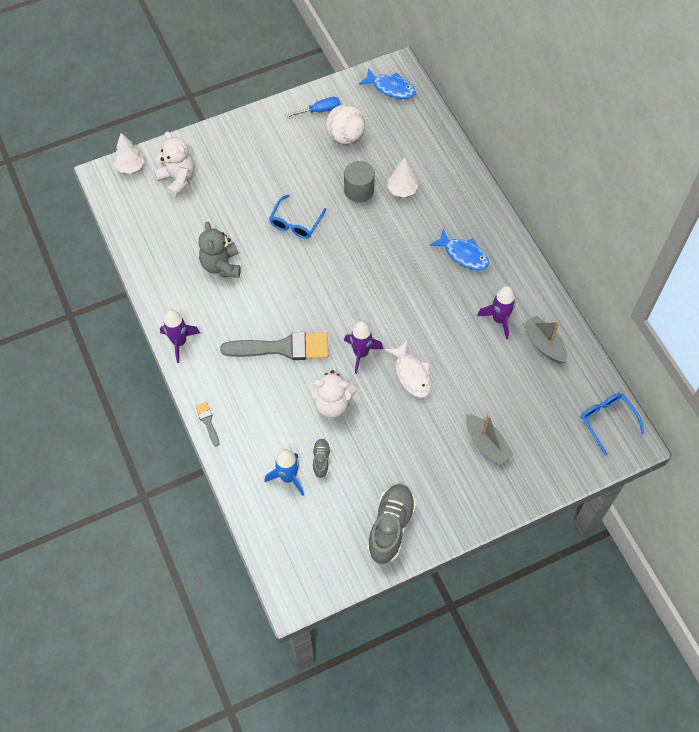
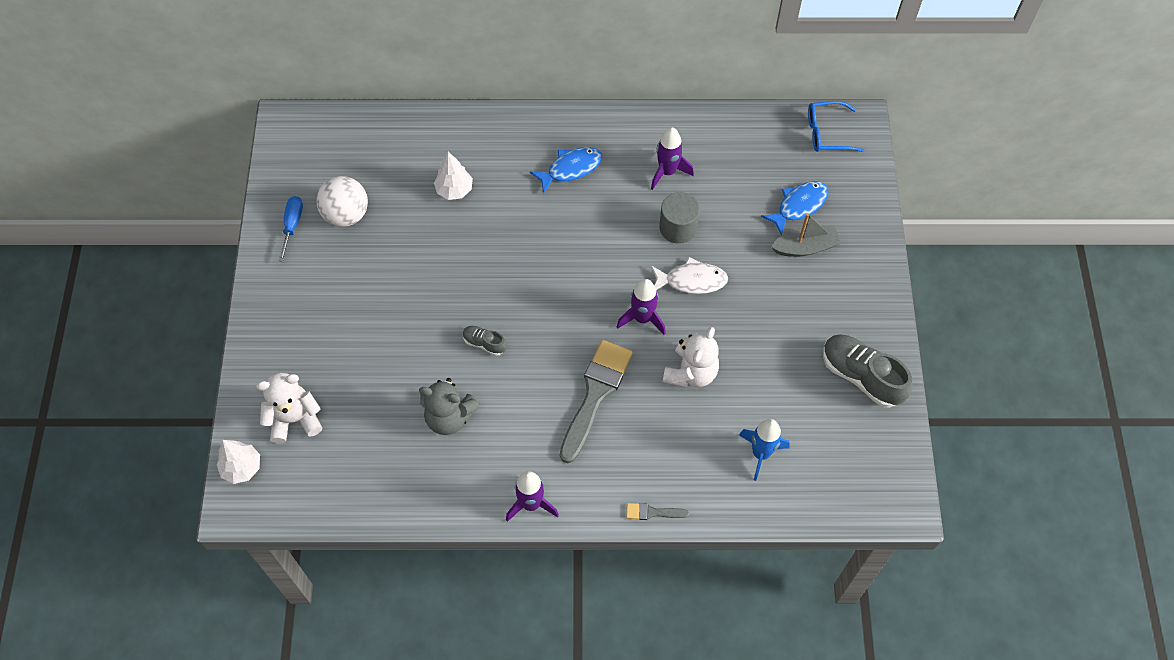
camera: 65 degrees left, 0 degrees up
blue glasses [269,195,327,239] -> none
grey shoe [313,439,331,478] -> grey shoe moved to [463,326,507,356]
grey cylinder [344,161,375,203] -> grey cylinder moved to [659,192,700,244]
blue fish [359,68,416,99] -> blue fish moved to [761,181,828,236]
grey boat [523,315,567,364] -> none

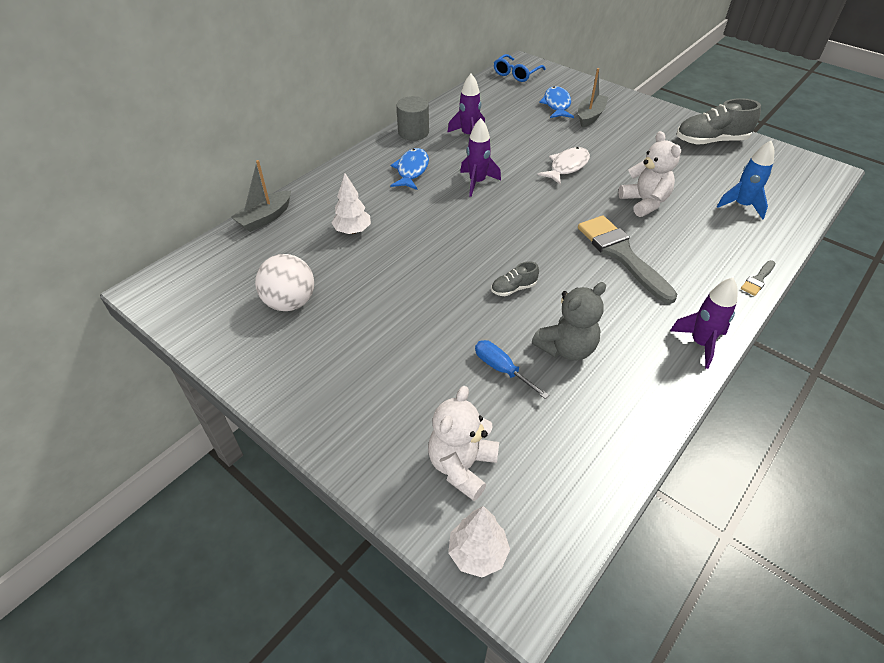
camera: 50 degrees left, 15 degrees down
blue screwdriver [279,196,303,262] -> blue screwdriver moved to [475,340,549,399]
purple rocket [617,279,666,335] -> purple rocket moved to [460,118,501,197]
grey cylinder [659,192,700,244] -> grey cylinder moved to [396,96,429,141]
none -> grey boat [231,160,291,232]

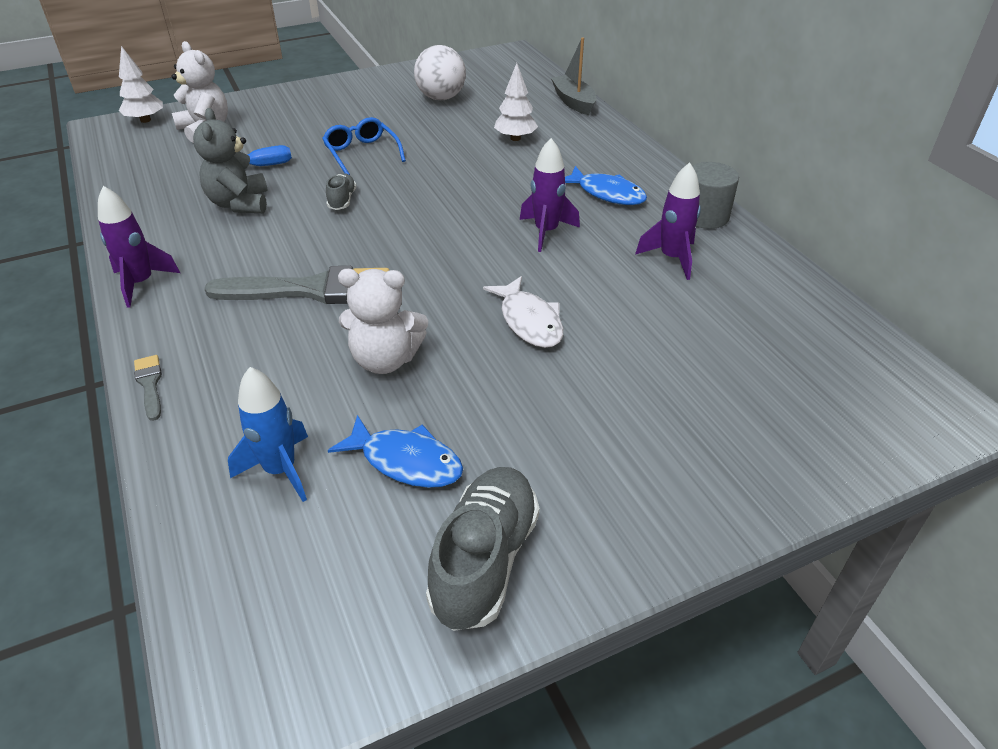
camera: 115 degrees right, 5 degrees down
blue glasses [494,54,546,82] -> blue glasses moved to [322,117,406,175]
blue fish [539,86,574,118] -> blue fish moved to [328,415,463,488]
grey boat [578,68,608,128] -> none

